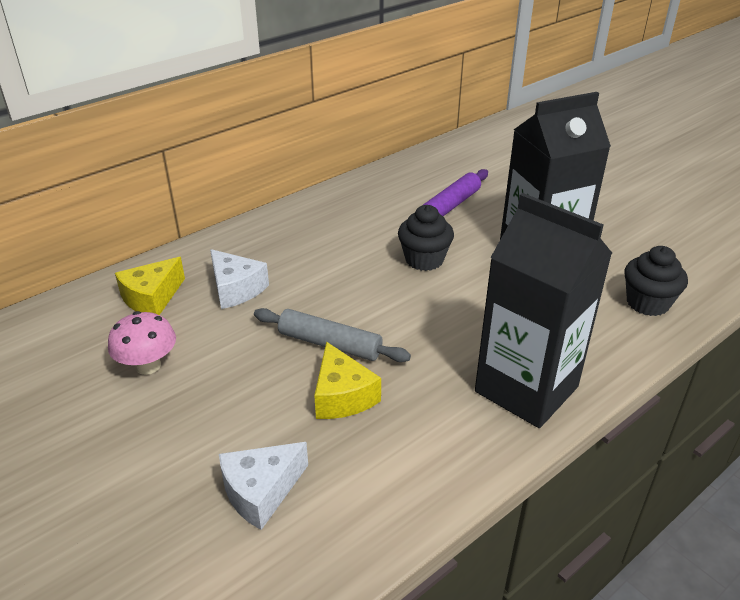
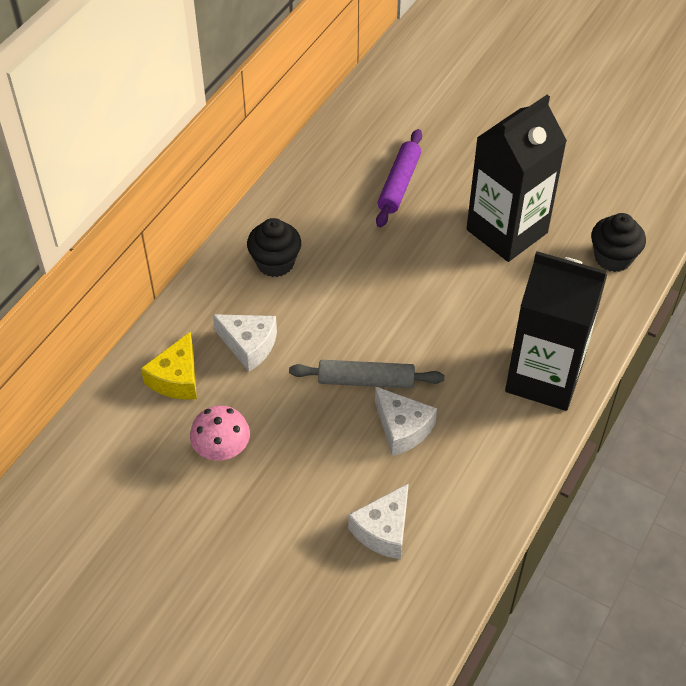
camera: 20 degrees left, 15 degrees up
yellow cheese [314,342,381,419] -> white cheese [375,386,437,456]
black cupcake [398,205,454,271] -> black cupcake moved to [247,218,301,277]

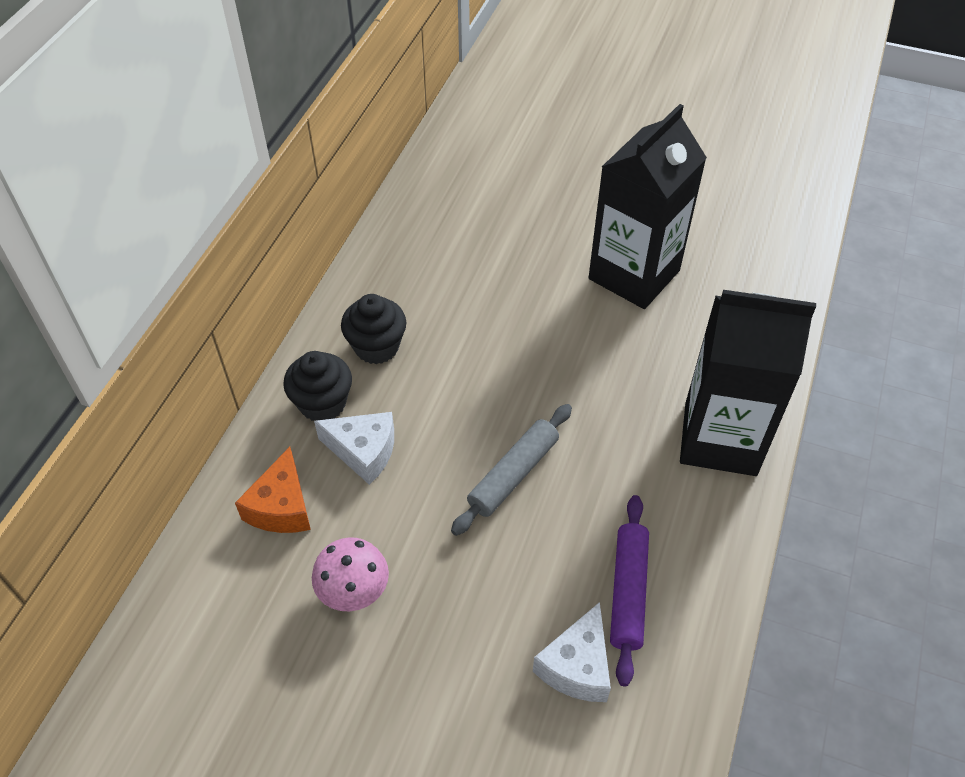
camera: 10 degrees left, 0 degrees up
yellow cheese [141,332,197,400] -> orange cheese [235,447,311,533]
grey rolling pin [289,360,444,388] -> grey rolling pin turned 45 degrees counterclockwise [451,404,572,536]
white cheese [375,386,437,456] -> none
purple rolling pin [376,129,422,227] -> purple rolling pin moved to [610,495,649,686]
black cupcake [591,213,646,272] -> black cupcake moved to [283,351,352,421]

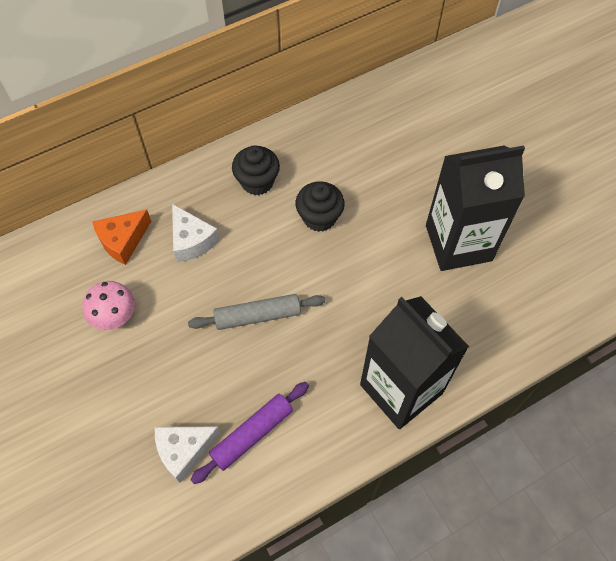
camera: 40 degrees right, 10 degrees up
black cupcake [283,351,352,421] -> black cupcake moved to [296,182,345,232]

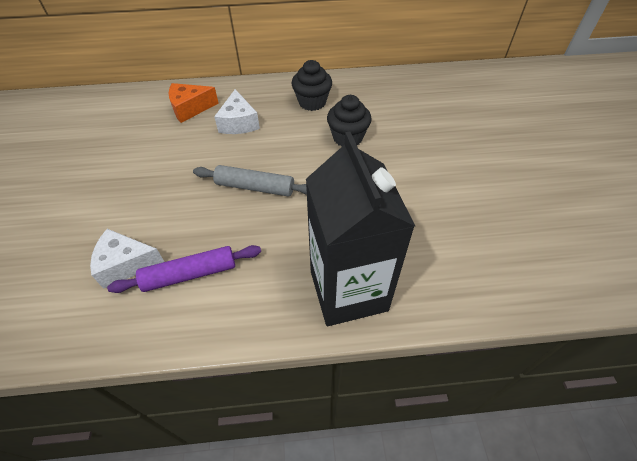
camera: 25 degrees right, 10 degrees down
pink mushroom [82,281,135,330] -> none
black carton [426,146,525,271] -> none

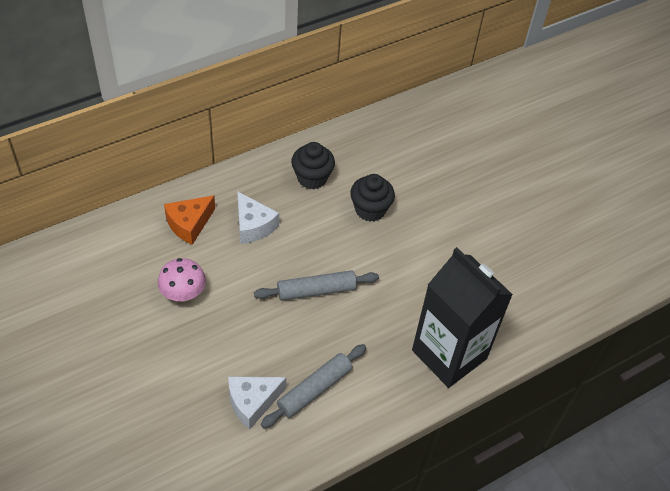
camera: 30 degrees left, 0 degrees up
purple rolling pin [107,245,261,293] -> grey rolling pin [261,344,366,428]
none -> pink mushroom [158,258,206,302]

